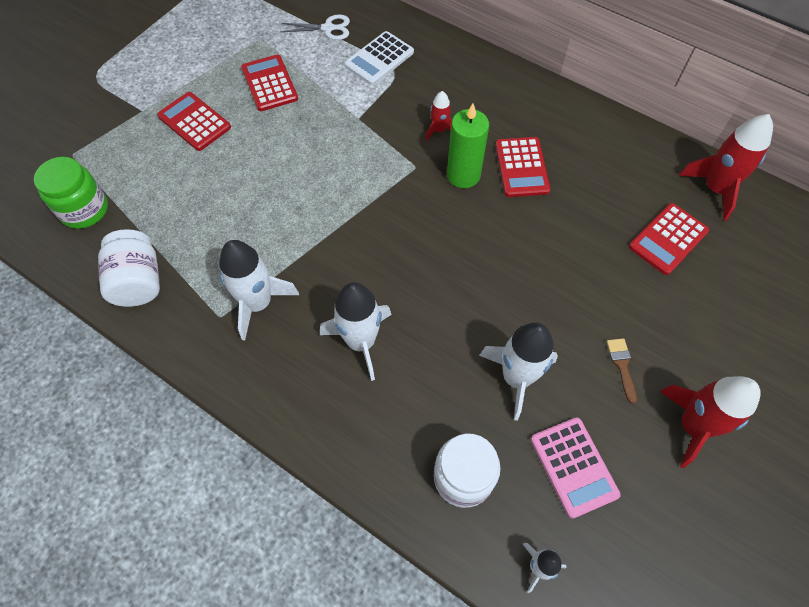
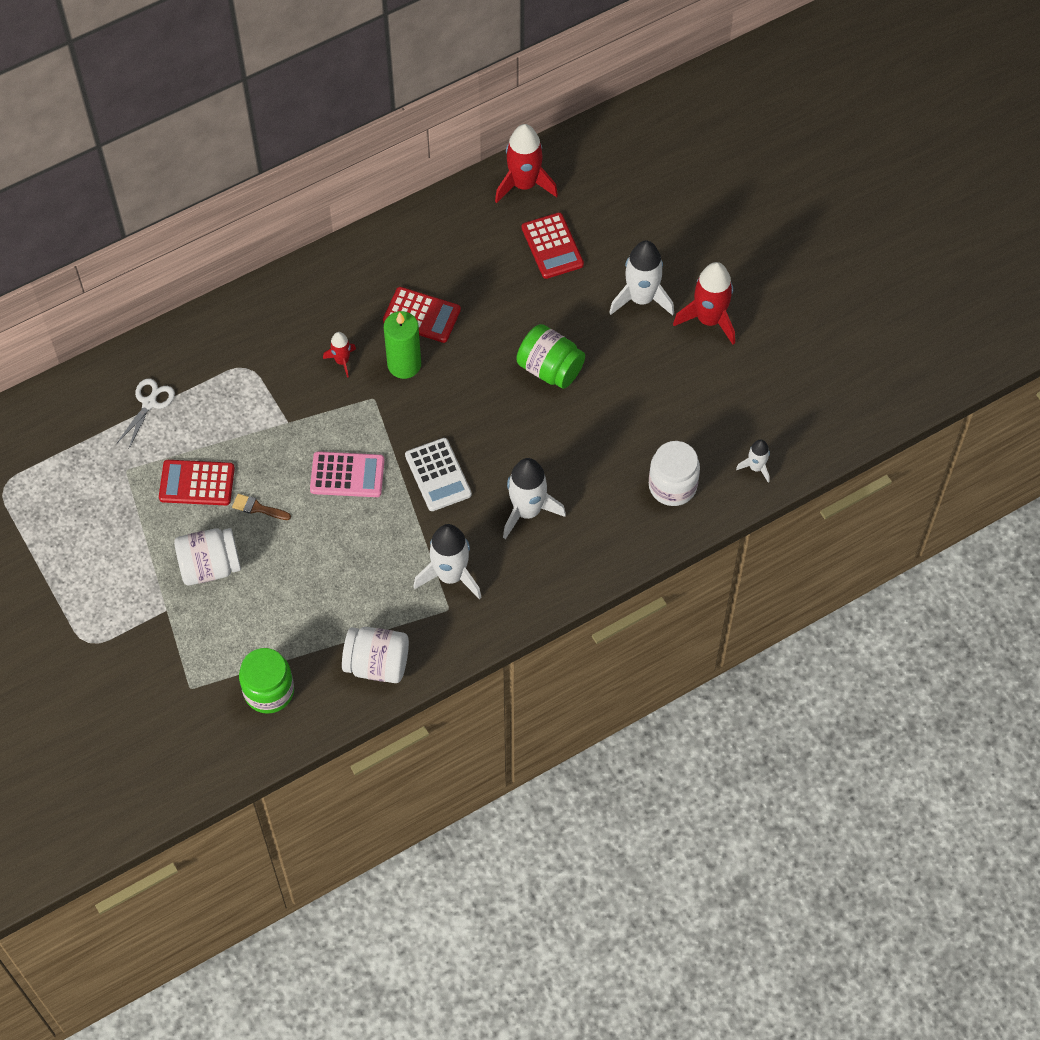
camera: 65 degrees left, 0 degrees up
red calculator [157,92,231,151] -> white jar [174,528,241,585]
white calculator [344,31,414,85] -> white calculator moved to [405,438,472,511]
white rocket [479,323,558,421] -> white rocket moved to [609,241,674,316]
pink calculator [531,417,621,519] -> pink calculator moved to [310,451,385,497]
brown brush [607,338,637,404] -> brown brush moved to [232,494,291,520]
none -> green jar [516,324,585,389]

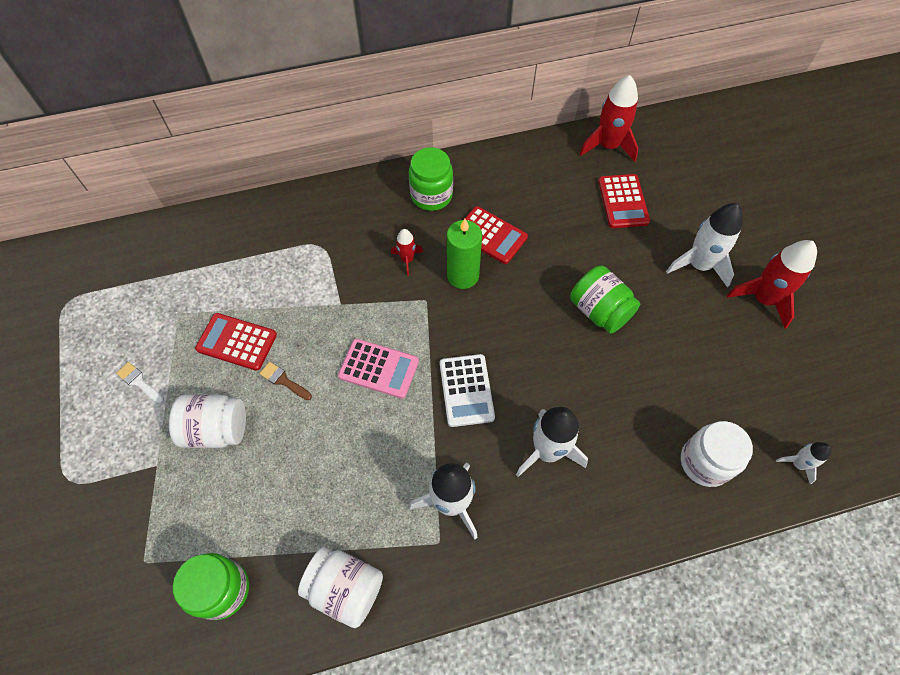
camera: 15 degrees right, 0 degrees up
white scissors [117,378,175,448] -> none
none -> white brush [116,362,164,404]
none -> green jar [409,147,453,211]

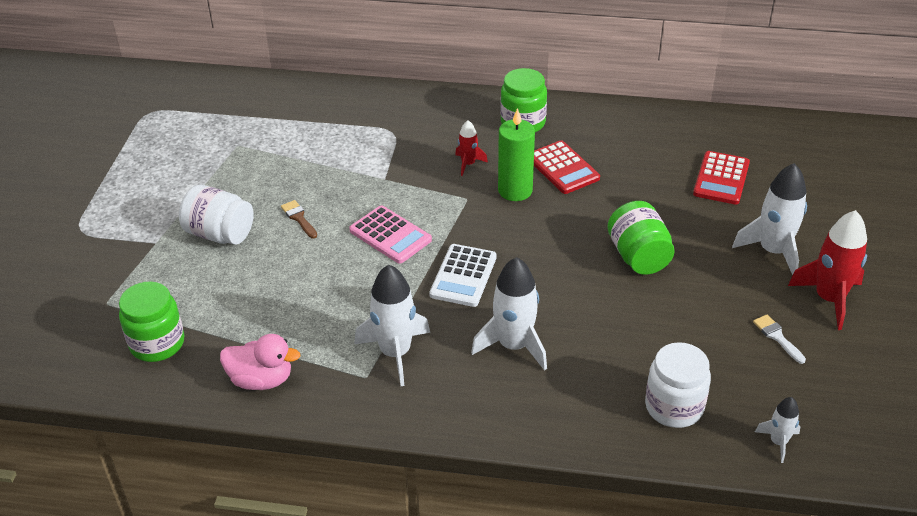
camera: 25 degrees right, 20 degrees down
white brush [116,362,164,404] -> white brush moved to [753,314,806,364]
red calculator [195,313,277,371] -> none
white jar [298,547,383,628] -> pink duck [220,334,300,390]
red rocket [579,75,638,162] -> none

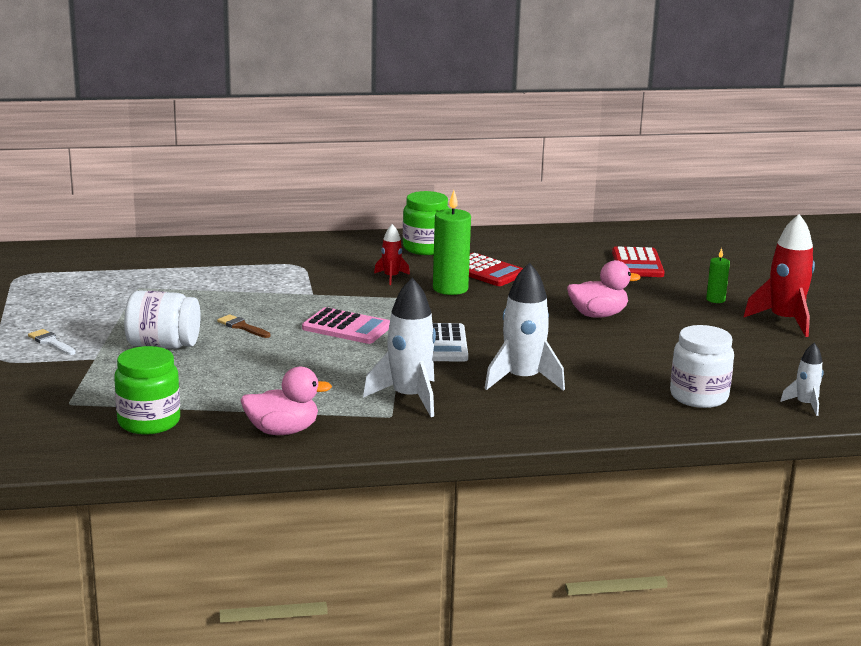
camera: 20 degrees left, 20 degrees down
green jar [608,201,675,275] -> pink duck [567,260,641,318]
white rocket [732,163,807,275] -> green candle [706,248,730,303]
white brush [753,314,806,364] -> white brush moved to [28,329,76,355]

